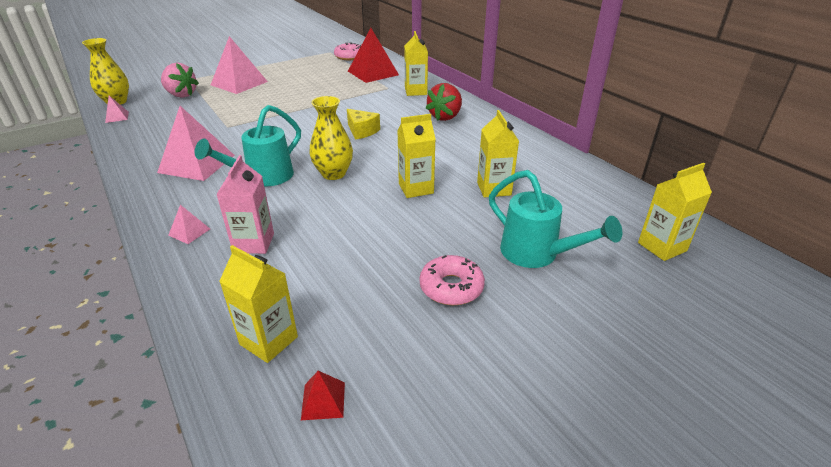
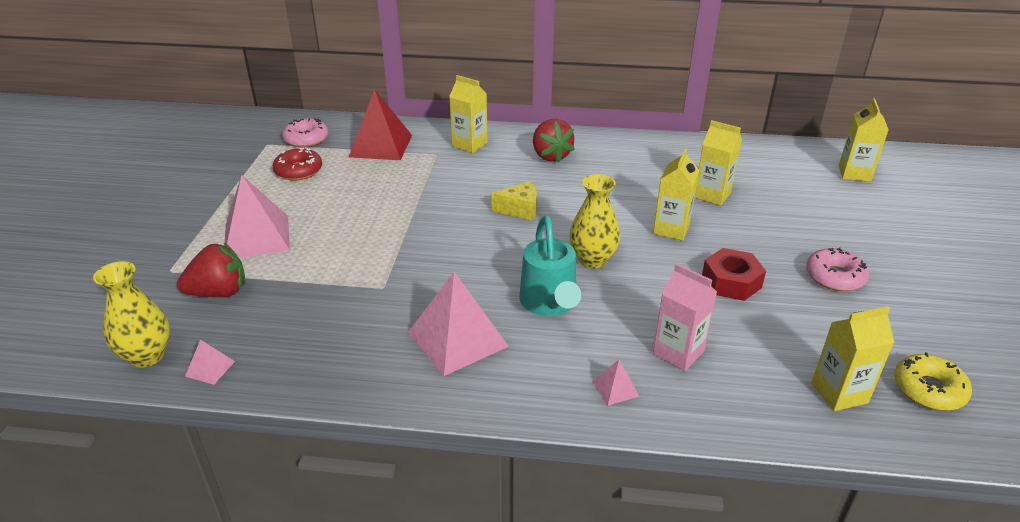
camera: 50 degrees left, 0 degrees up
pink strawberry [161,63,199,98] -> red strawberry [177,243,245,297]
red pyramid [301,371,345,420] -> yellow donut [894,352,972,411]
turquoise watering can [489,170,622,268] -> none
none -> red donut [273,148,322,181]
none -> red nut [702,248,766,301]

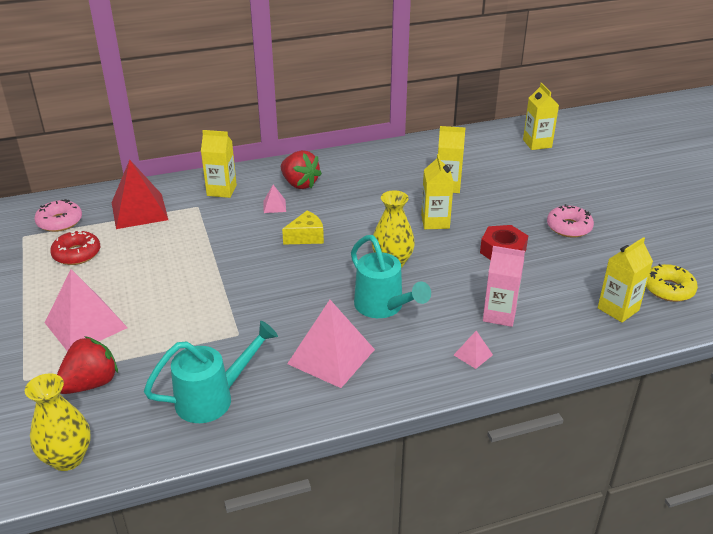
camera: 25 degrees left, 0 degrees up
pink pyramid [185,340,235,385] -> pink pyramid moved to [263,185,286,213]
none -> turquoise watering can [144,321,278,423]

